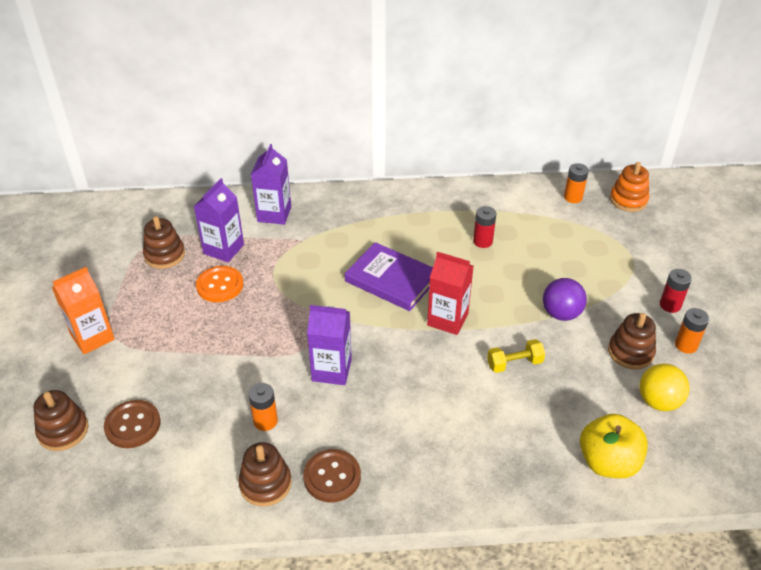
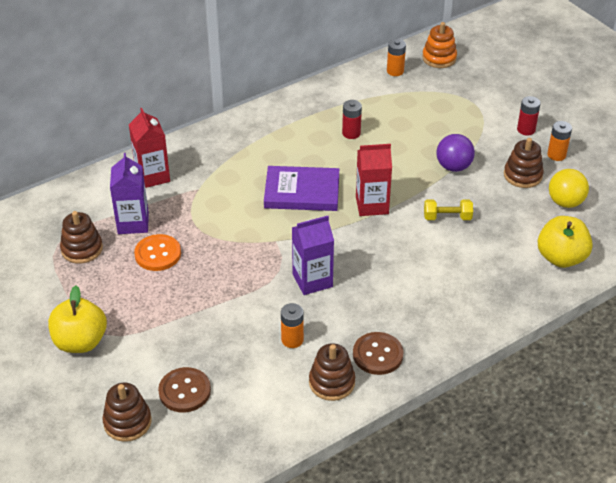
camera: 30 degrees left, 0 degrees up
orange carton [52,267,115,354] -> yellow apple [48,285,107,353]
purple carton [251,144,291,225] -> red carton [129,108,170,188]
yellow dumbbell [487,339,545,373] -> yellow dumbbell turned 45 degrees clockwise [424,199,473,220]

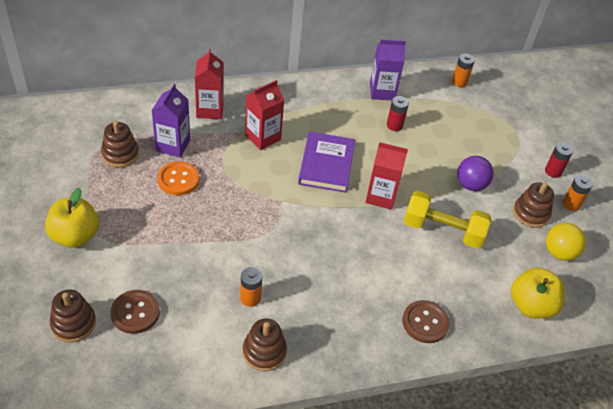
camera: 15 degrees right, 5 degrees up
purple book [264,166,339,211] -> purple book turned 75 degrees clockwise [298,132,355,193]
purple carton [292,216,334,295] -> purple carton moved to [370,40,406,100]
brown button [353,332,404,375] -> brown button moved to [403,300,450,343]
orange stacking toy [422,22,457,68] -> none
yellow dumbbell [424,199,473,220] -> yellow dumbbell [404,191,491,249], size x1.80
none -> red carton [245,80,284,150]

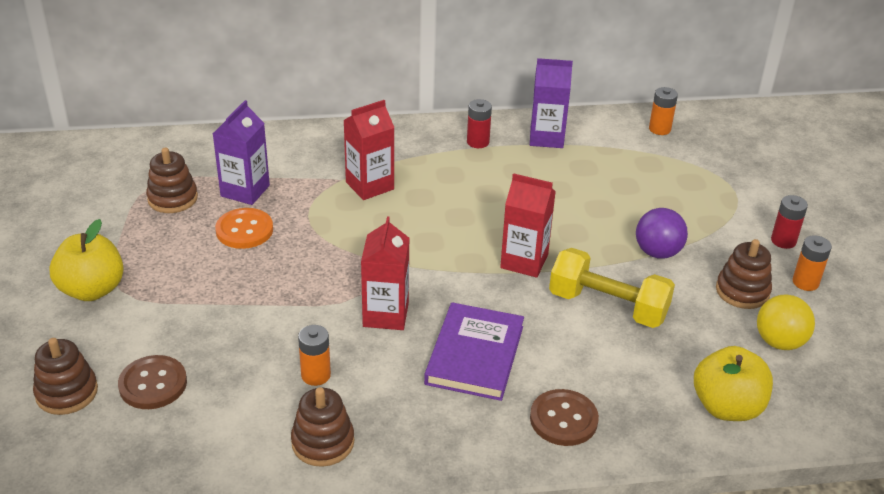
camera: 10 degrees right, 10 degrees down
red carton [195,49,224,119] -> red carton moved to [361,216,409,330]
purple book [298,132,355,193] -> purple book moved to [424,302,524,401]
red battery [387,96,409,131] -> red battery moved to [467,99,492,148]

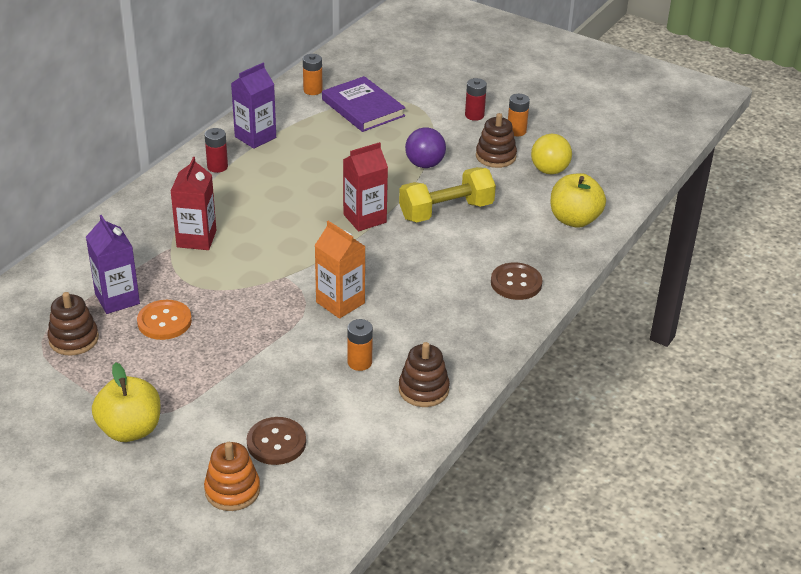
camera: 50 degrees left, 0 degrees up
brown stacking toy [33,338,98,415] -> orange stacking toy [204,442,260,511]
red carton [361,216,409,330] -> orange carton [315,221,366,319]
purple book [424,302,524,401] -> purple book moved to [322,76,405,132]

